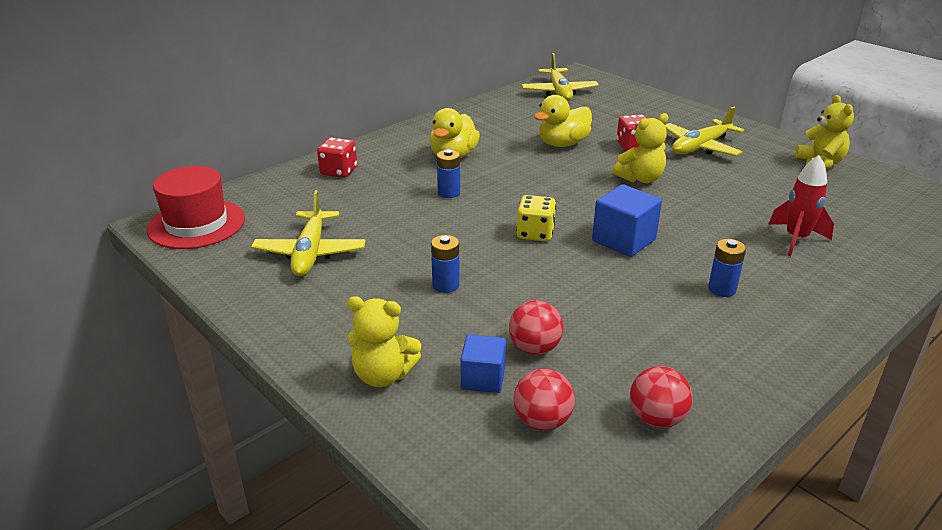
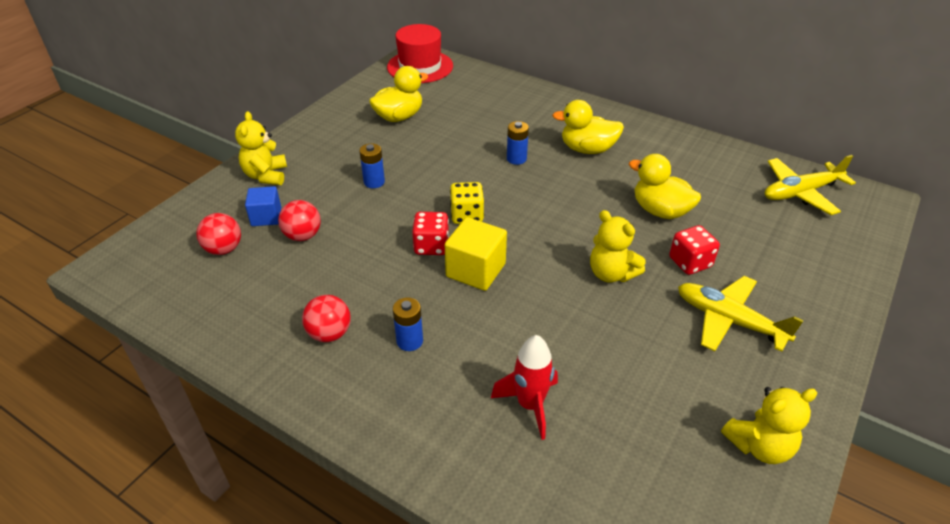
camera: 75 degrees right, 10 degrees up
yellow plane [251,190,366,276] -> yellow duck [369,66,428,122]
red dice [317,137,357,178] -> red dice moved to [412,212,449,255]
blue cube [592,184,662,257] -> yellow cube [445,217,507,291]
red ball [630,366,692,428] -> red ball moved to [302,295,351,342]

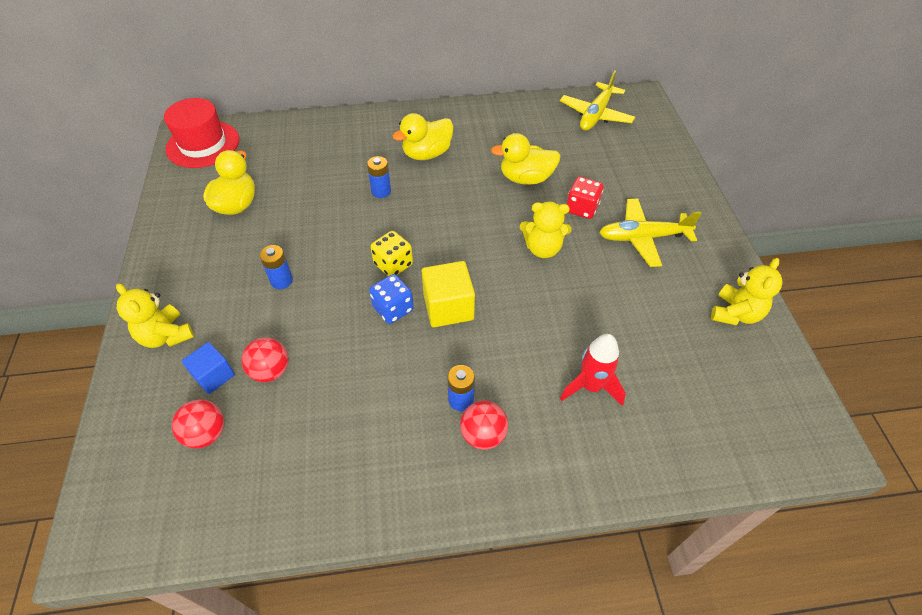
camera: 40 degrees left, 10 degrees up
red ball [302,295,351,342] -> red ball moved to [460,401,508,450]
red dice [412,212,449,255] -> blue dice [369,274,414,324]

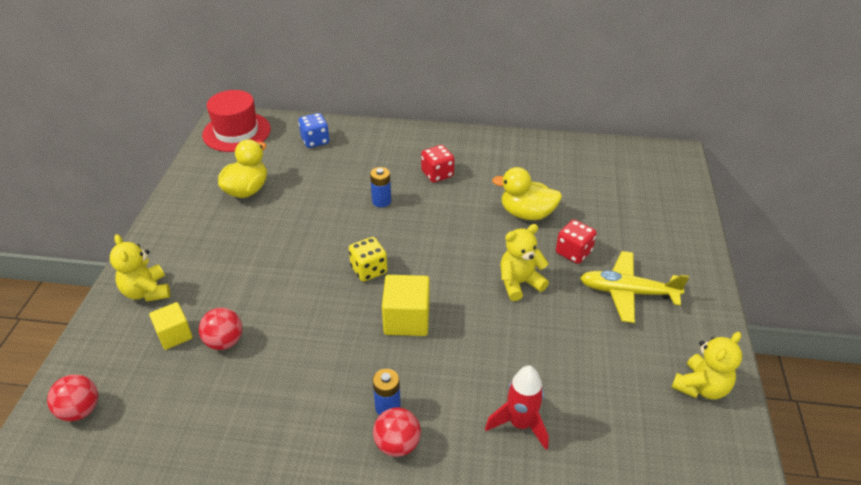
camera: 15 degrees right, 10 degrees down
red ball [172,399,224,449] -> red ball moved to [47,374,98,421]
blue cube [182,342,235,394] -> yellow cube [149,302,193,350]
blue battery [260,245,293,289] -> none
blue dice [369,274,414,324] -> blue dice moved to [298,113,329,148]
yellow duck [393,113,453,160] -> red dice [421,145,454,182]
yellow teddy bear [520,201,572,258] -> yellow teddy bear turned 135 degrees clockwise [501,224,549,301]
yellow plane [560,71,635,131] -> none

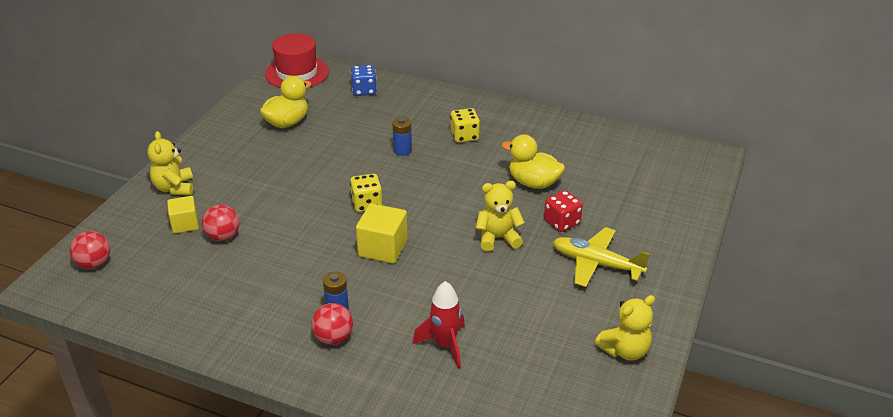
camera: 15 degrees right, 5 degrees down
red dice [421,145,454,182] -> yellow dice [450,108,480,143]

